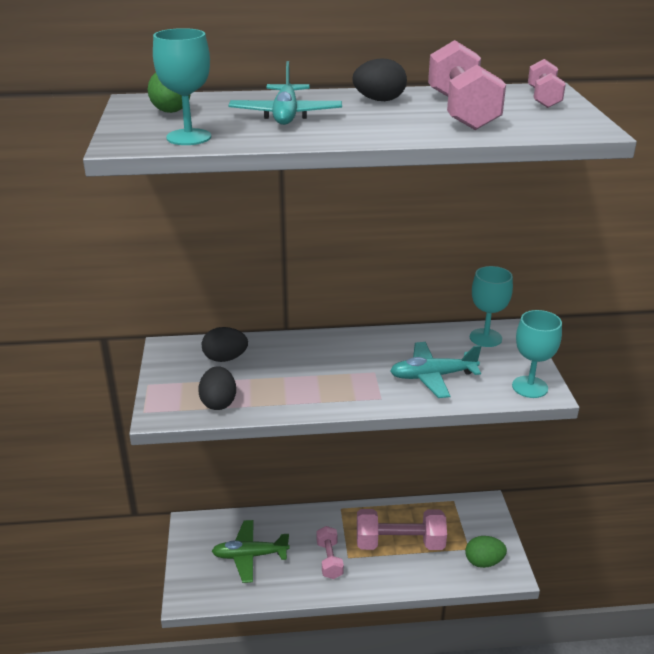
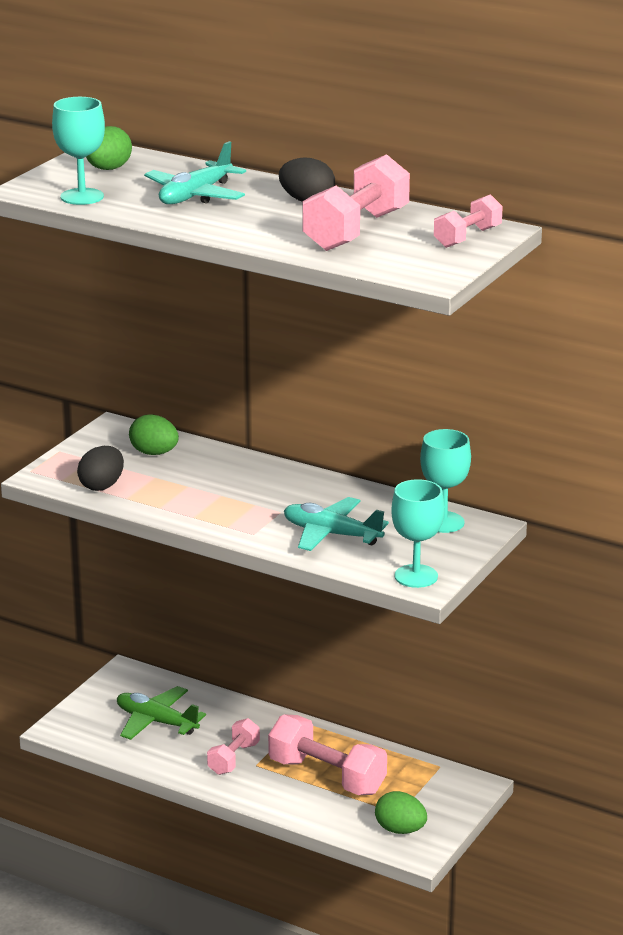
camera: 35 degrees right, 5 degrees down
black egg [202,327,248,362] -> green egg [129,414,179,455]

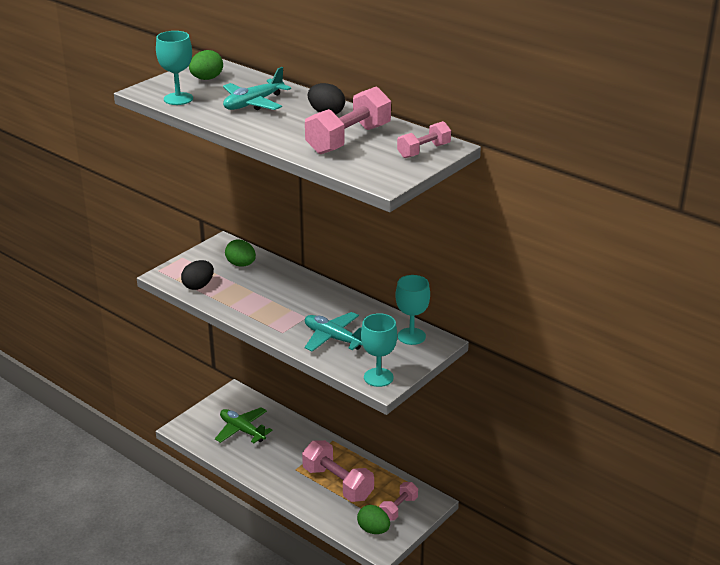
camera: 10 degrees right, 5 degrees up
pink dumbbell [207,718,260,775] -> pink dumbbell moved to [380,482,418,521]

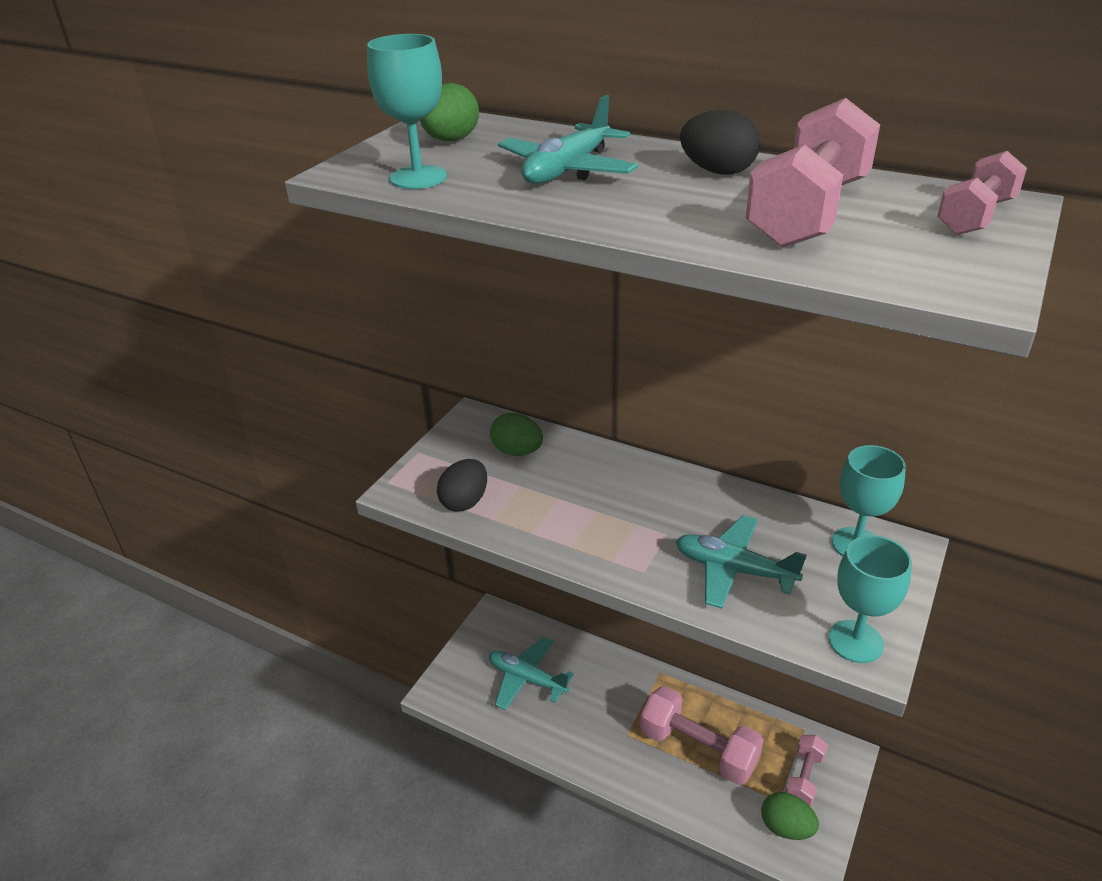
camera: 10 degrees left, 5 degrees up
green plane [215,407,272,443] -> turquoise plane [489,637,574,710]

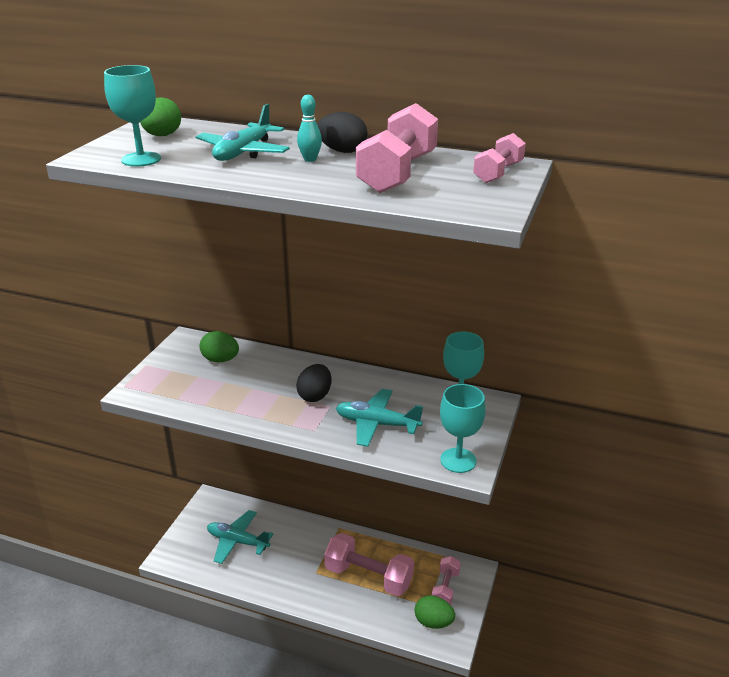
camera: 10 degrees left, 5 degrees down
black egg [437,459,487,512] -> black egg moved to [296,364,331,402]
none -> turquoise bowling pin [297,95,322,162]

